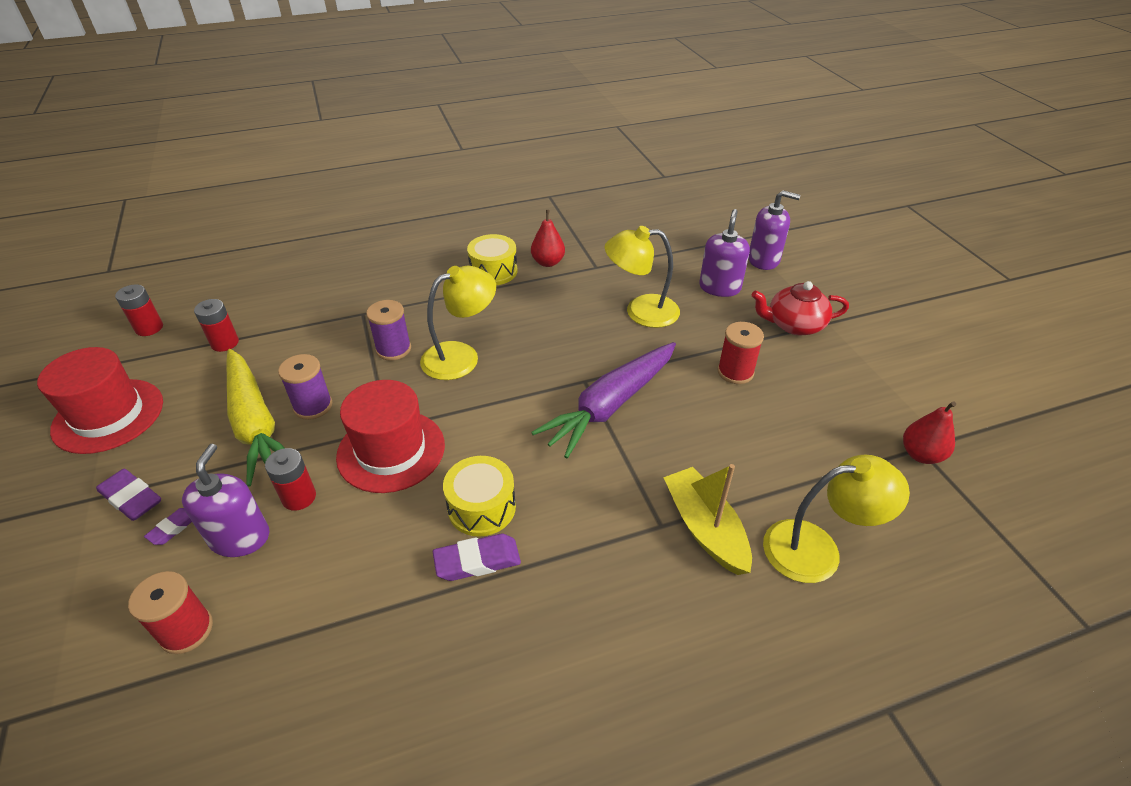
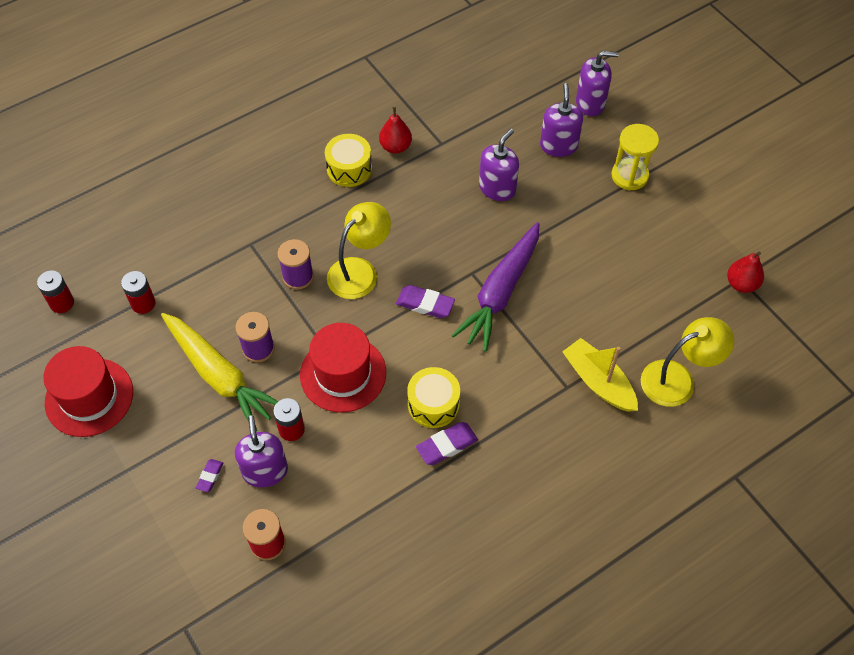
camera: 15 degrees left, 15 degrees up
purple eraser [96,469,161,521] -> purple eraser moved to [396,285,455,318]
yellow lamp [605,226,680,328] -> purple soap dispenser [479,129,519,201]
red spool [718,322,764,384] -> none
red teapot [752,281,849,336] -> yellow hourglass [611,124,659,190]

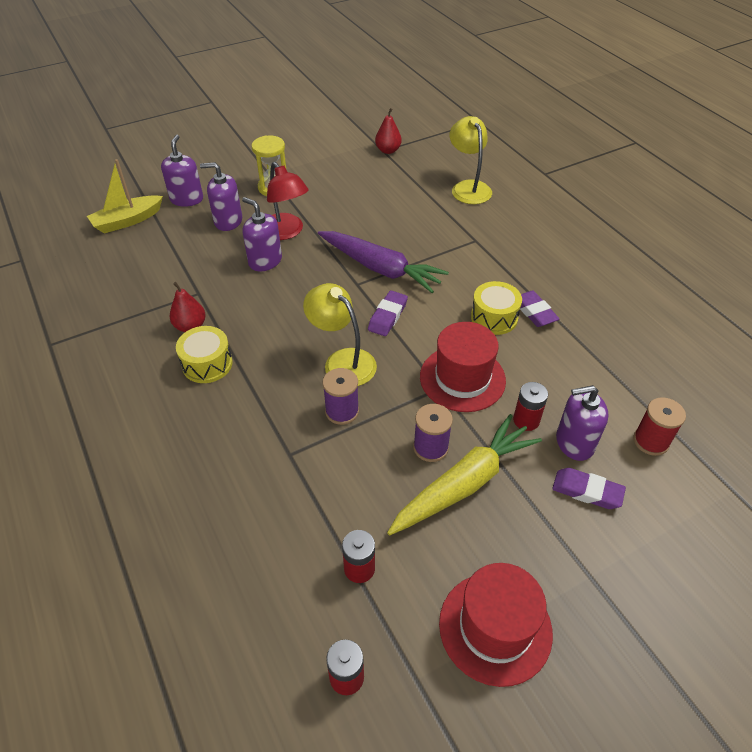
camera: 85 degrees left, 10 degrees down
purple eraser [196,459,223,492] -> purple eraser [552,468,626,509], size x1.70
yellow boat [562,338,638,412] -> yellow boat moved to [87,159,163,233]
none -> red lamp [267,162,309,240]

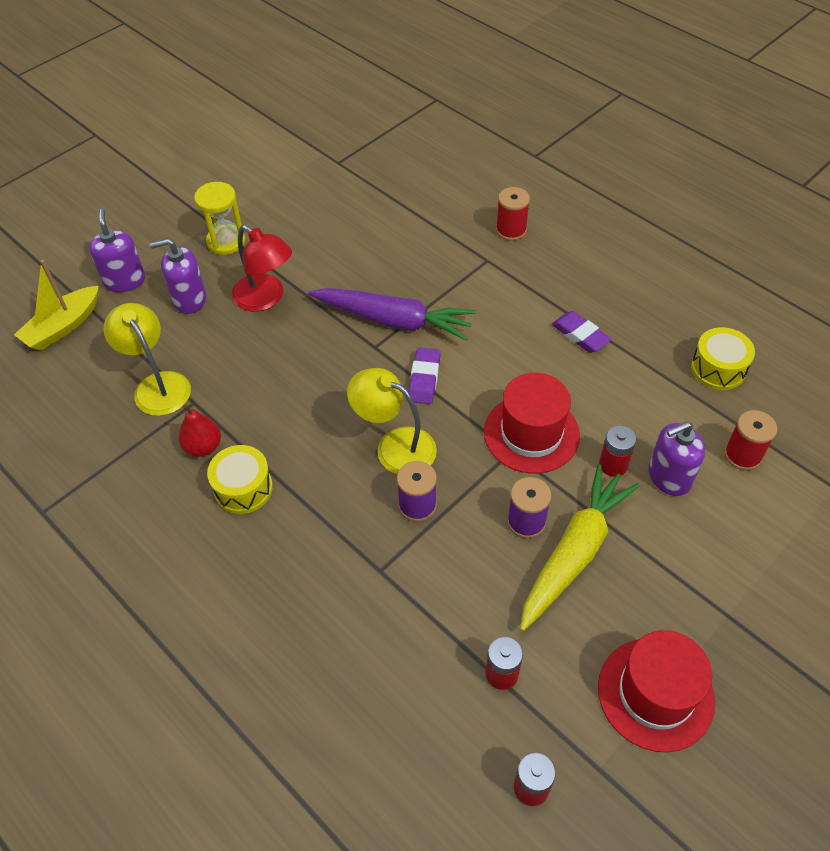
camera: 15 degrees left, 5 degrees up
purple soap dispenser [242,197,282,272] -> none
red pear [375,108,402,154] -> none
yellow lamp [450,116,492,204] -> yellow lamp moved to [103,303,191,416]
yellow drum [471,281,522,335] -> yellow drum moved to [691,327,755,390]
purple eraser [552,468,626,509] -> none
none -> red spool [496,187,530,241]

